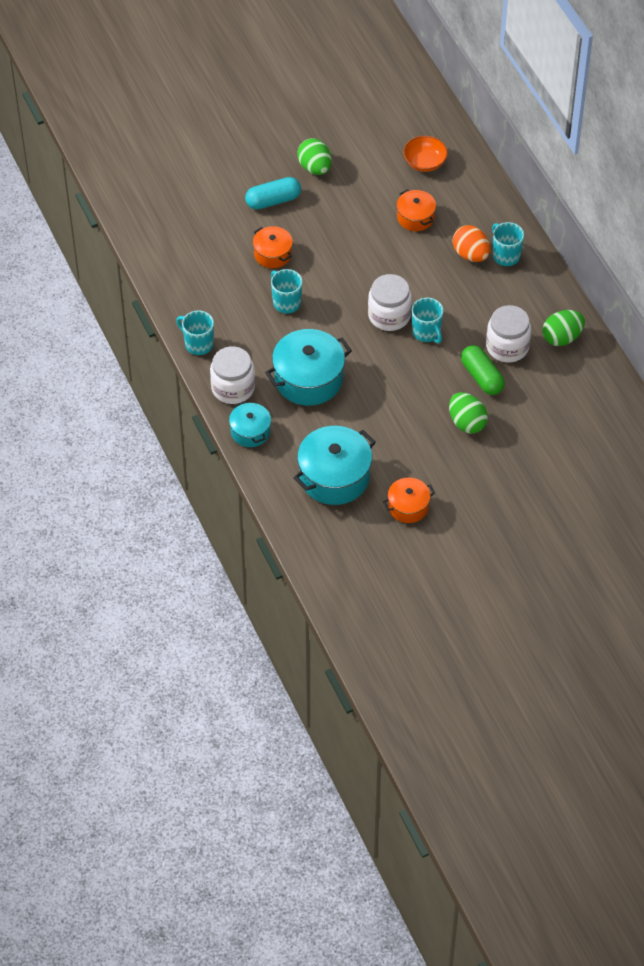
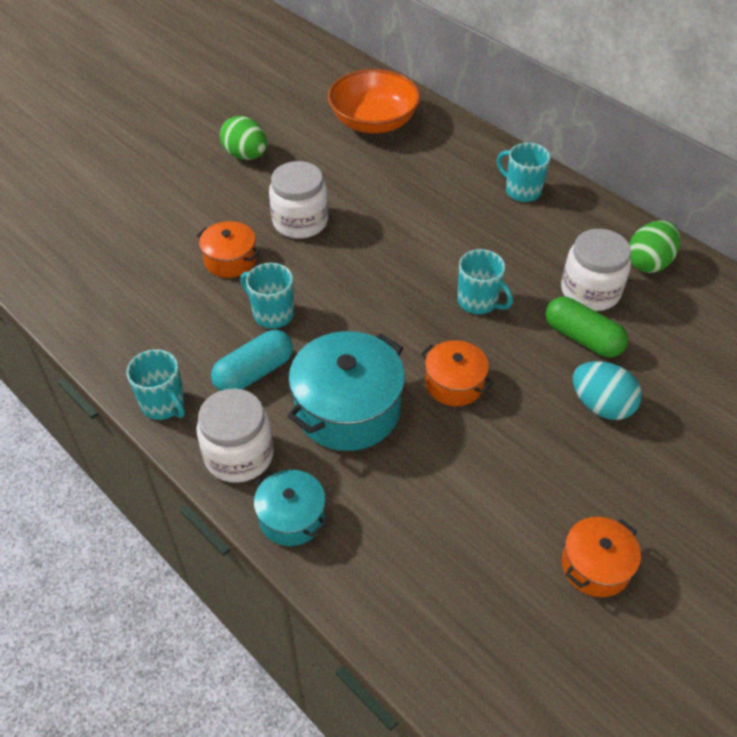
camera: 20 degrees left, 5 degrees down
turquoise mug [176,311,214,355] -> turquoise mug turned 150 degrees counterclockwise [127,349,185,420]
turquoise capsule [245,177,301,210] -> turquoise capsule moved to [211,330,293,391]
turquoise pot [293,426,376,505] -> none
white jar [368,274,412,331] -> white jar moved to [269,161,328,238]
orange pot [397,189,436,231] -> orange pot moved to [421,340,493,406]
orange bowl [403,136,448,172] -> orange bowl [328,69,420,133], size x1.68
green egg [449,392,488,434] -> turquoise egg [573,361,642,420]
orange egg [453,225,490,262] -> none

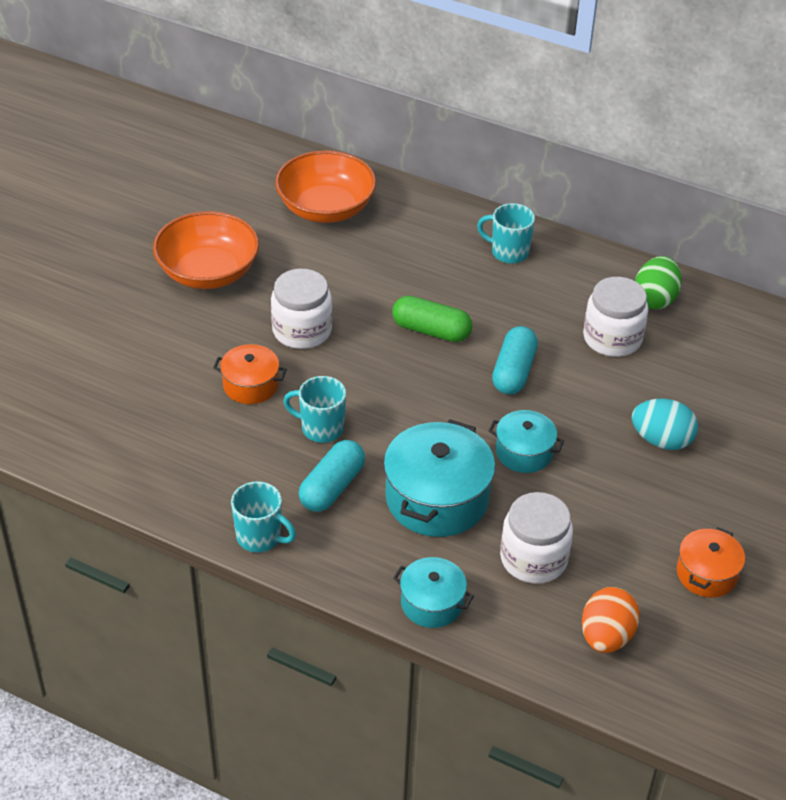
camera: 20 degrees left, 5 degrees down
white jar [196,388,274,483] -> white jar moved to [500,492,573,584]
green egg [220,116,267,160] -> orange bowl [153,211,259,289]
orange pot [421,340,493,406] -> turquoise pot [489,410,564,473]
turquoise mug [457,249,513,314] -> turquoise capsule [492,326,538,395]
green capsule [546,296,628,357] -> green capsule moved to [392,296,472,342]
none -> orange egg [582,587,639,653]

